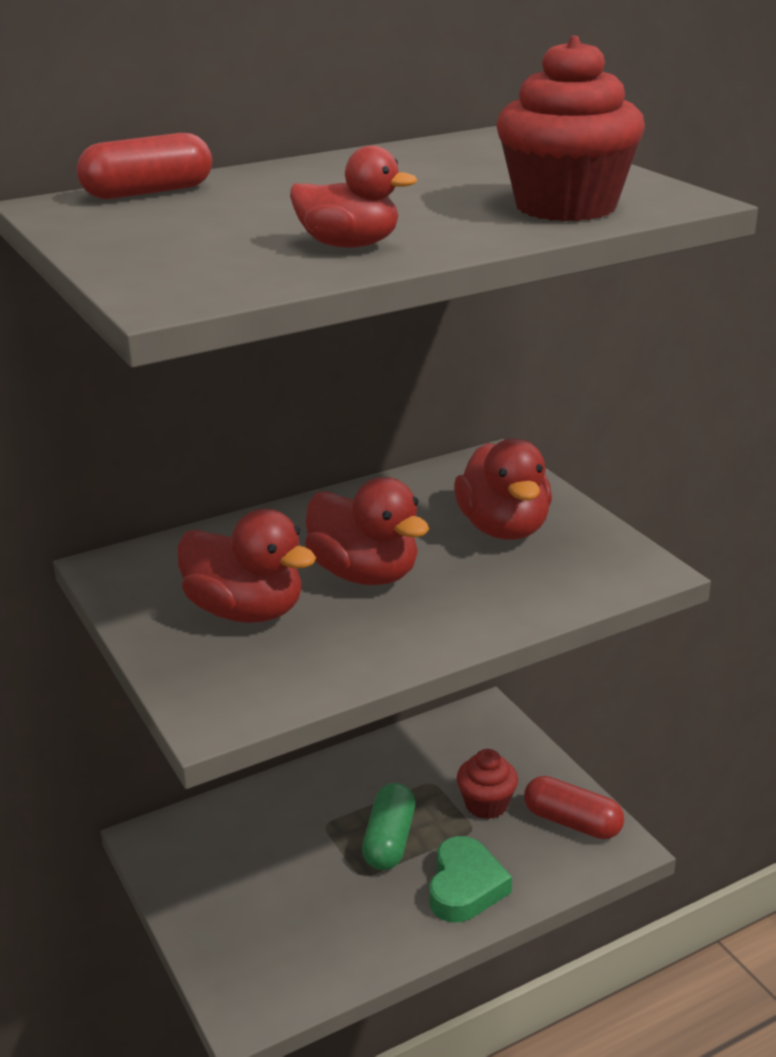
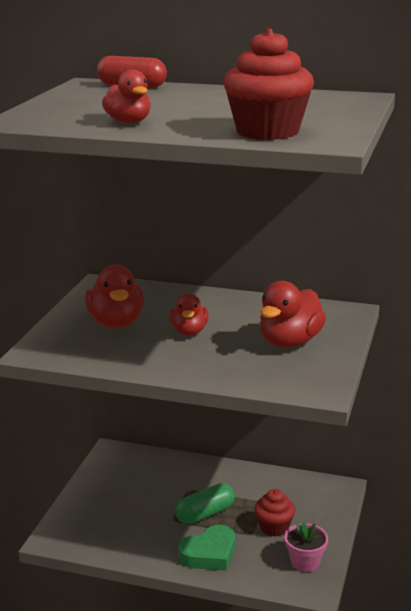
camera: 45 degrees right, 5 degrees down
red duck [305,477,429,585] -> red duck [170,293,209,335], size x0.66
red capsule [524,776,624,839] -> pink flower pot [284,521,328,572]

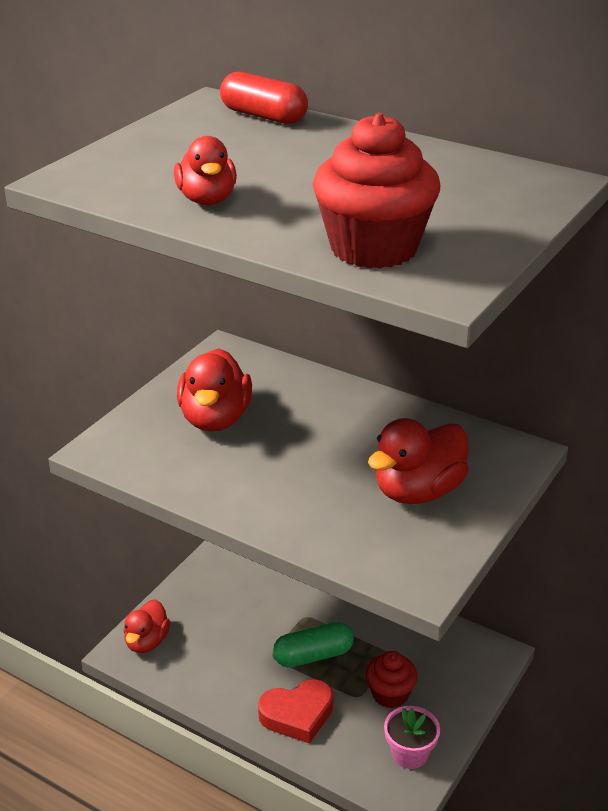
camera: 15 degrees right, 10 degrees up
red duck [170,293,209,335] -> red duck moved to [123,599,170,653]
green heart [178,525,235,571] -> red heart [258,679,334,744]

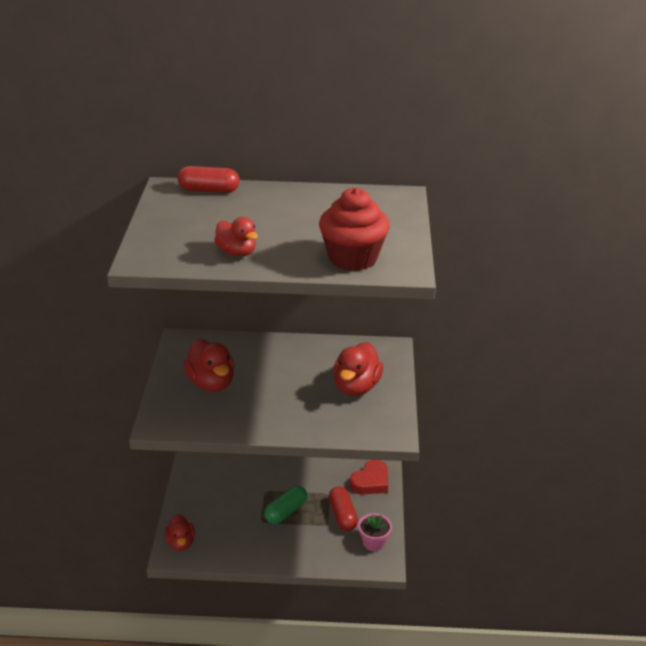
camera: 30 degrees left, 0 degrees up
red heart [258,679,334,744] -> red heart moved to [350,460,388,495]
red cupcake [366,651,418,709] -> red capsule [328,487,358,531]

